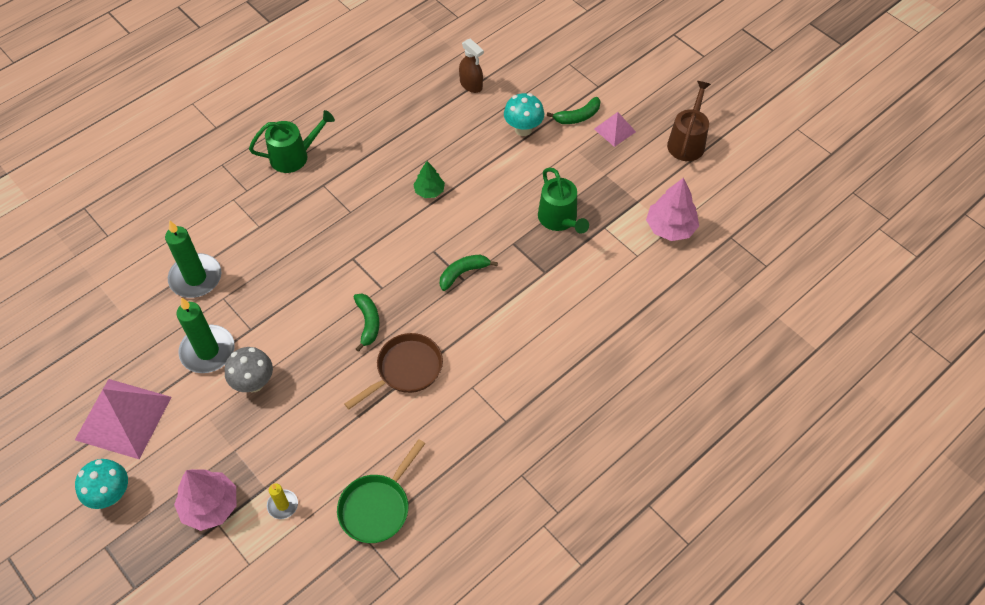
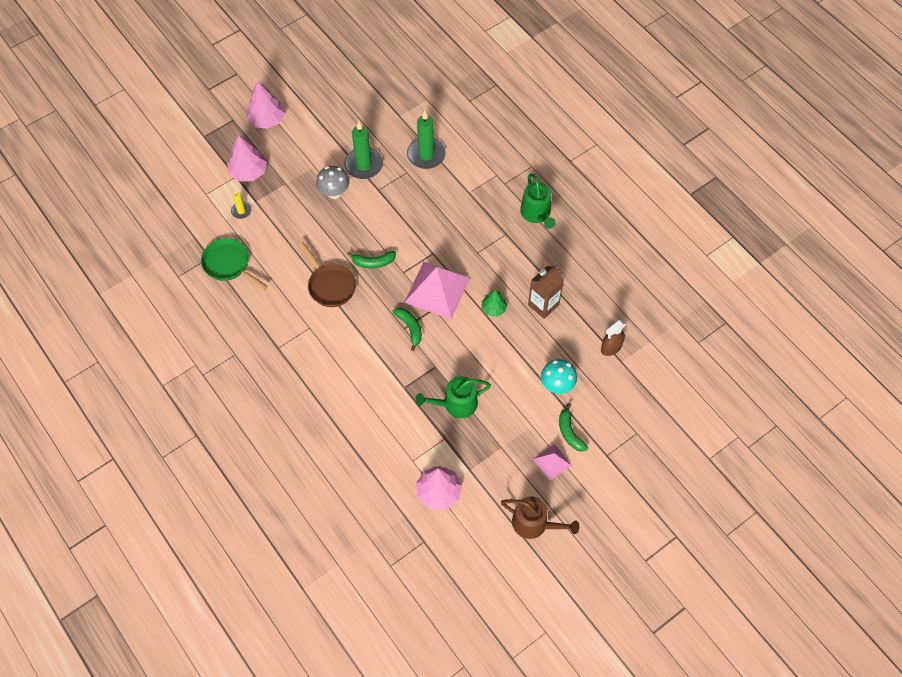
camera: 95 degrees right, 5 degrees up
pink pyramid [75,379,171,459] -> pink pyramid moved to [404,262,470,319]
turquoise mushroom [75,459,128,509] -> pink tree [246,82,285,129]
none -> brown carton [528,265,564,319]

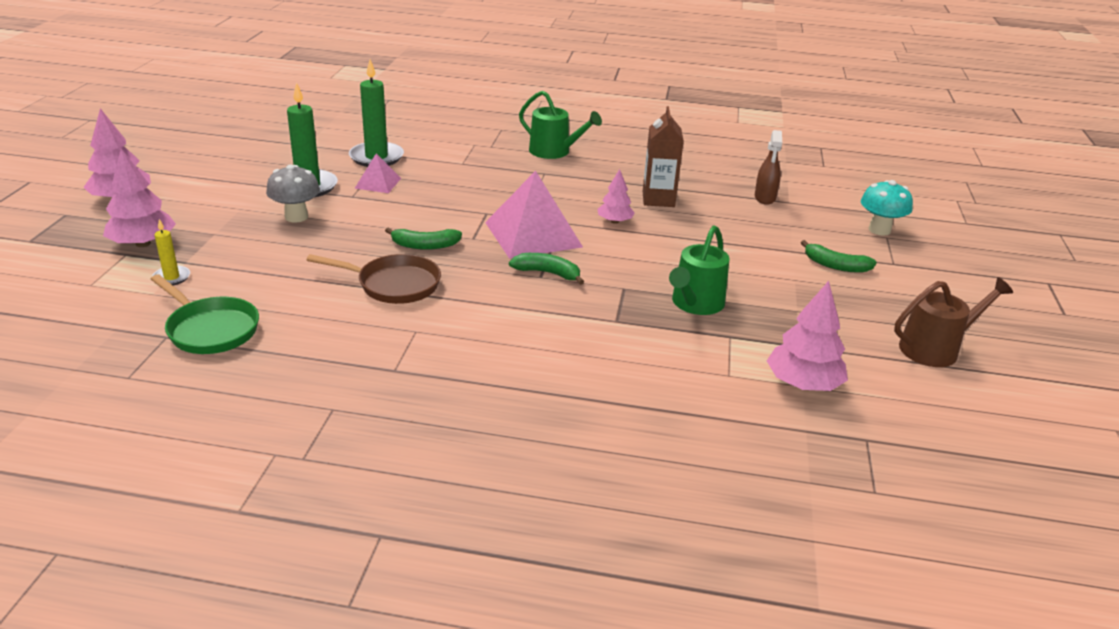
camera: 45 degrees left, 30 degrees down
green pan [201,238,268,290] -> green pan turned 135 degrees counterclockwise [151,274,259,354]
green banana [347,251,396,268] -> green banana turned 45 degrees clockwise [385,228,462,250]
green tree [482,290,507,317] -> pink tree [597,169,635,224]
pink pyramid [533,444,572,480] -> pink pyramid moved to [354,154,401,193]
turquoise mushroom [541,359,577,394] -> turquoise mushroom moved to [861,180,913,236]

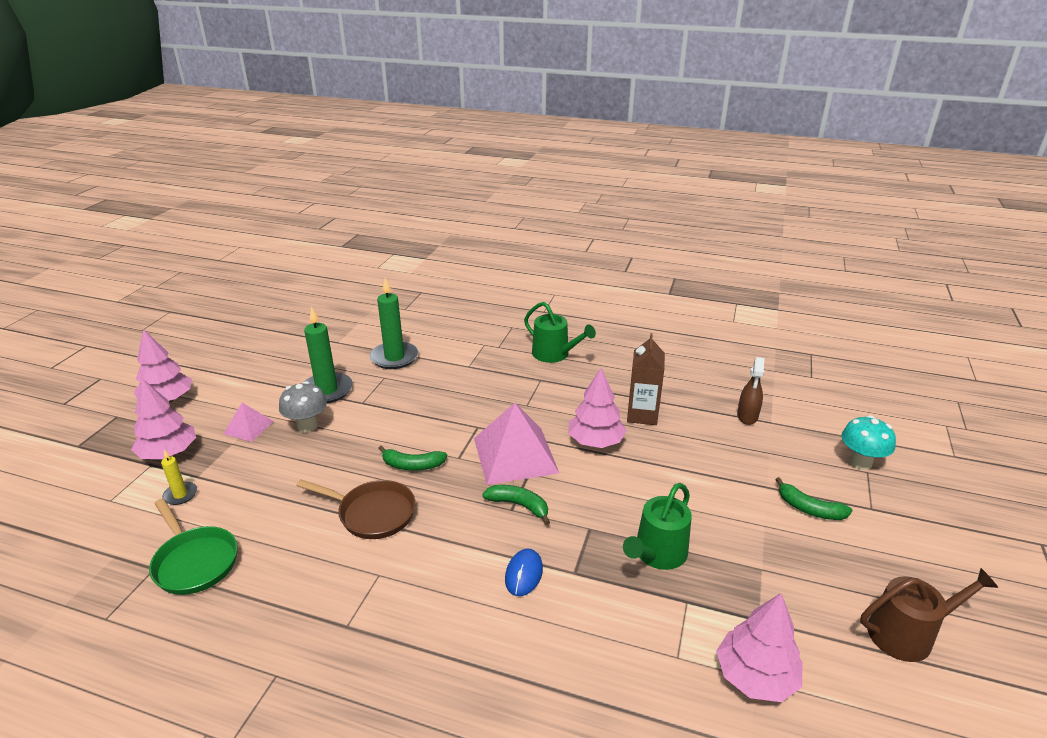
camera: 10 degrees right, 0 degrees up
pink pyramid [354,154,401,193] -> pink pyramid moved to [224,403,274,442]
pink tree [597,169,635,224] -> pink tree [568,368,627,448], size x1.63
none -> blue mouse [505,549,543,596]

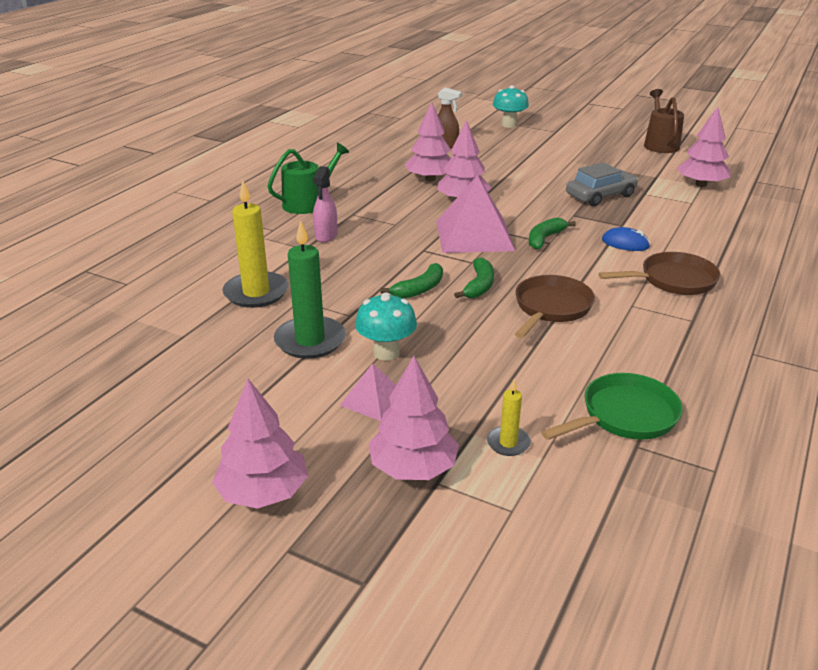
camera: 80 degrees left, 0 degrees up
grey mushroom [279,381,327,433] -> turquoise mushroom [355,292,417,361]
green candle [370,278,419,369] -> yellow candle [223,180,289,308]
green watering can [623,483,692,570] -> grey car [566,162,638,206]
brown carton [627,333,665,425] -> pink tree [405,102,451,181]
green banana [775,477,853,520] -> green banana moved to [380,263,443,299]
none -> pink spray bottle [313,166,338,243]
none -> brown pan [598,252,721,295]

